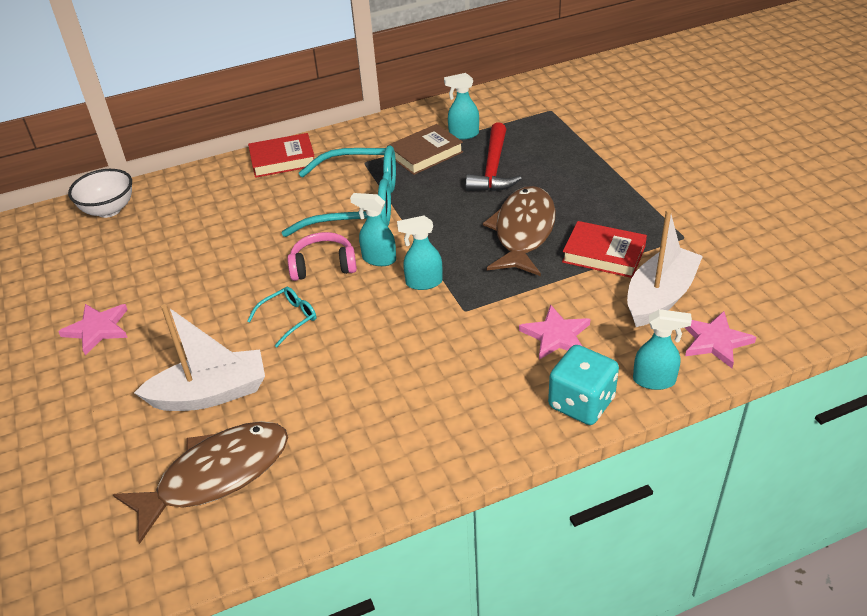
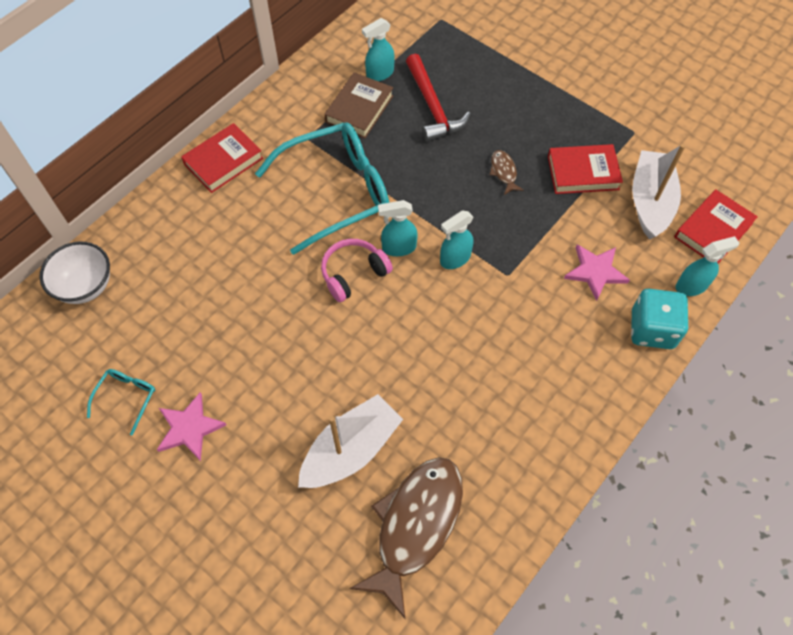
camera: 30 degrees left, 20 degrees up
turquoise glasses [247,287,316,348] -> turquoise glasses moved to [87,369,155,435]
brown fish [483,186,556,276] -> brown fish [490,150,524,195], size x0.42
pink star [684,311,757,368] -> red book [674,189,758,263]

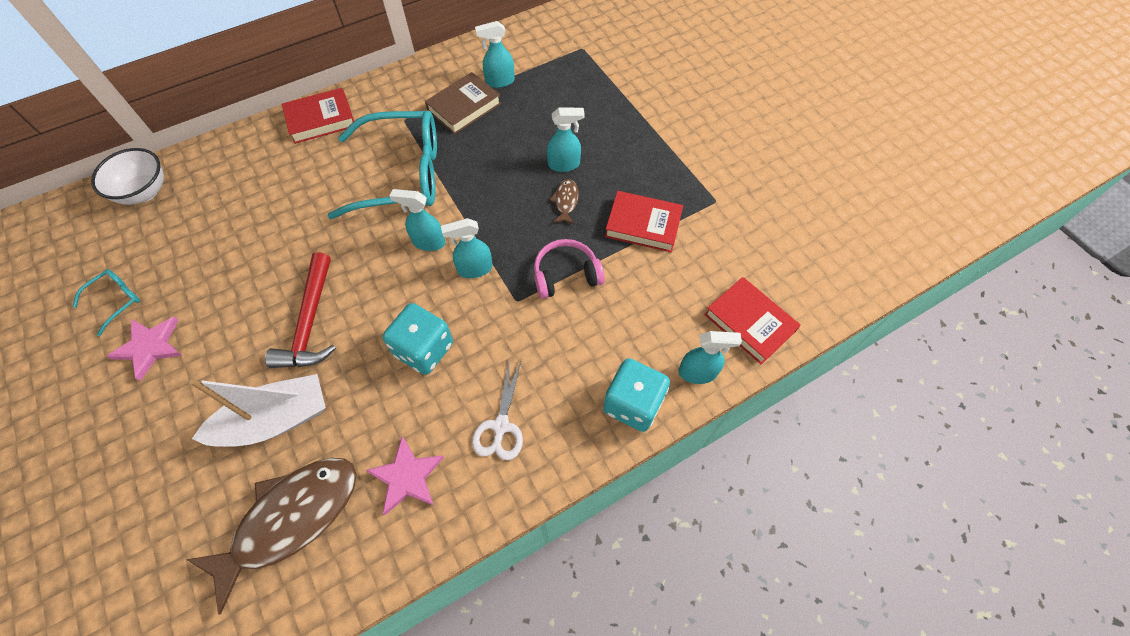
camera: 20 degrees right, 0 degrees up
pink headphones [321,239,393,302] -> pink headphones moved to [534,239,605,299]
red hammer [406,54,471,142] -> red hammer moved to [265,252,336,368]
pink star [564,244,630,301] -> pink star moved to [366,436,444,515]
white boat [632,144,685,240] -> none
red book [674,189,758,263] -> red book turned 75 degrees clockwise [704,277,801,365]
none -> turquoise dice [382,303,453,375]
none -> white scissors [472,361,523,460]
none -> turquoise spray bottle [547,108,584,172]

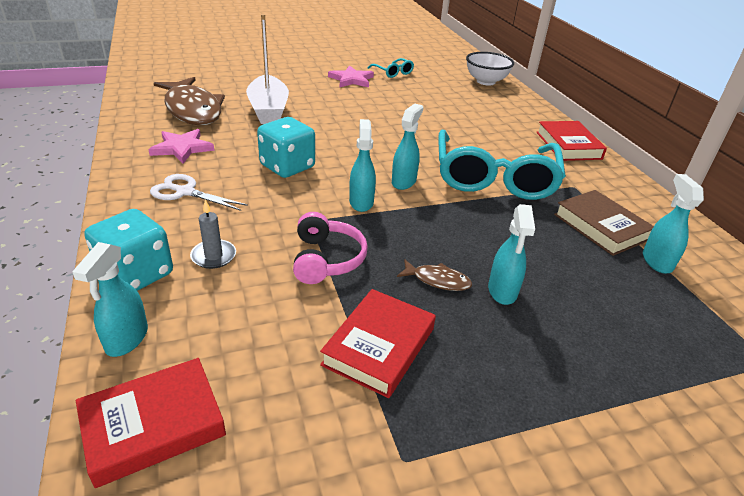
camera: 100 degrees right, 25 degrees down
red hammer [265,252,336,368] -> none
none -> grey candle [190,200,236,269]

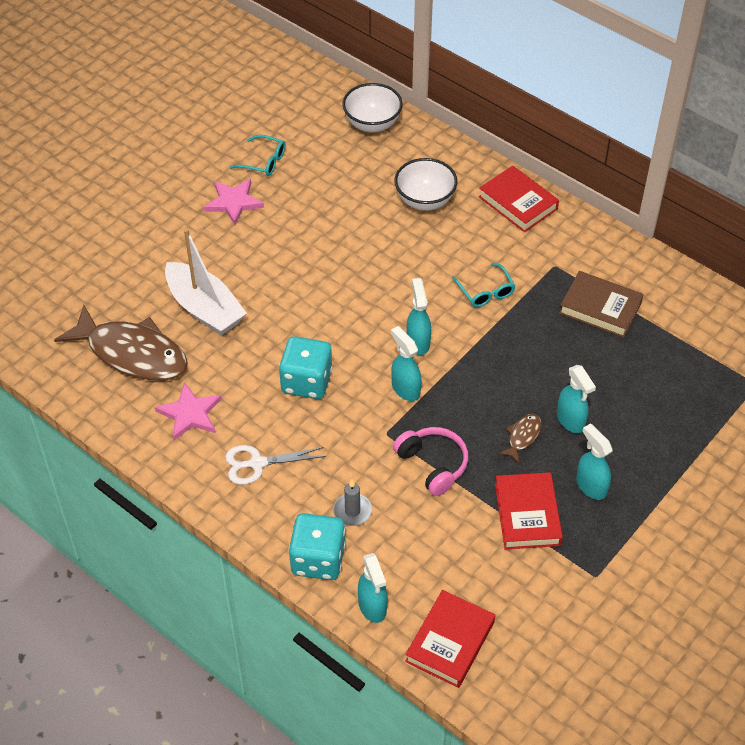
camera: 30 degrees left, 15 degrees up
brown fish [397,259,472,291] -> brown fish turned 45 degrees counterclockwise [498,414,542,463]
turquoise glasses [438,130,566,200] -> turquoise glasses [452,263,515,307], size x0.43
turquoise spray bottle [643,174,704,274] -> turquoise spray bottle moved to [576,424,613,500]
none -> white bowl [394,158,458,211]

